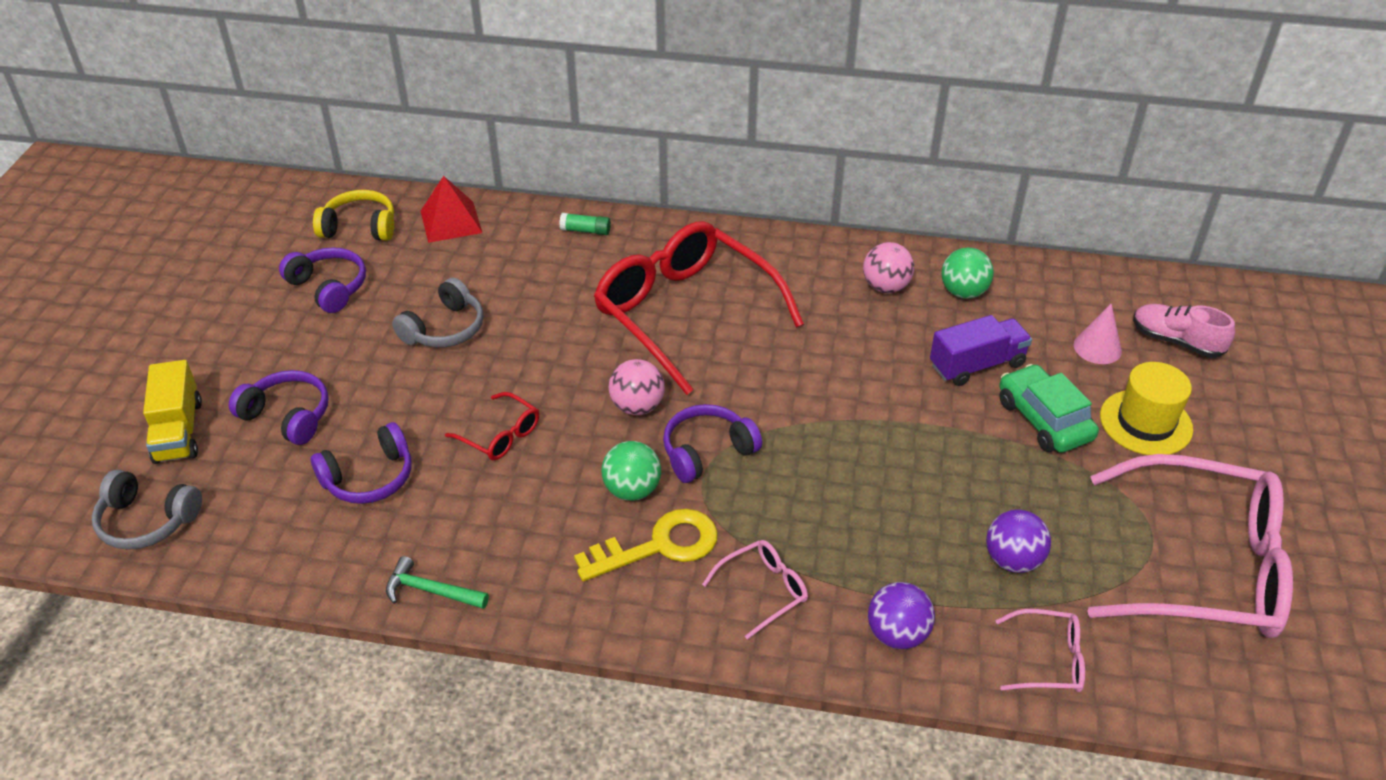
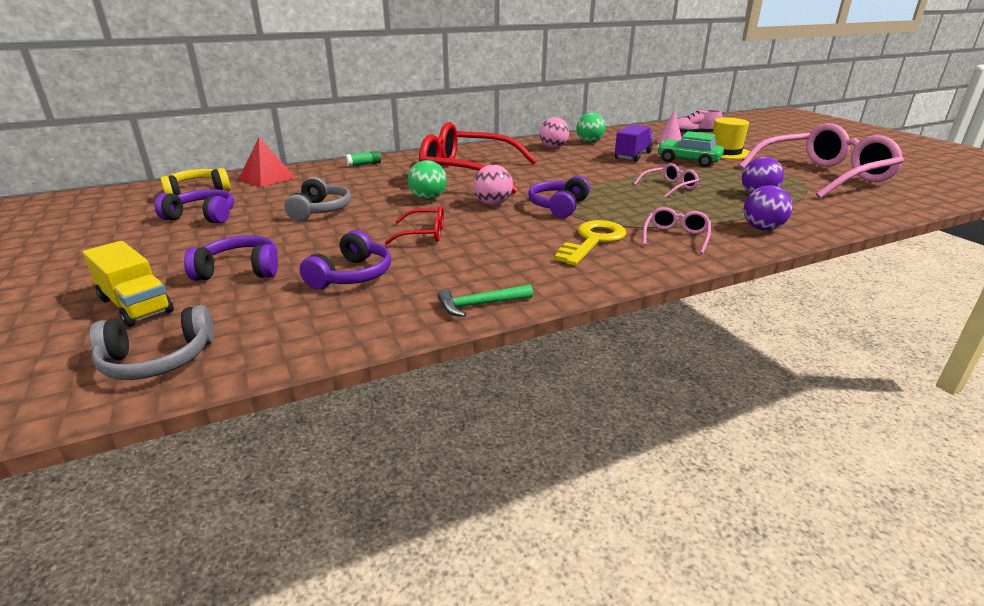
camera: 35 degrees left, 15 degrees down
green ball [601,441,661,501] -> green ball moved to [408,160,447,200]
pink glasses [995,609,1085,692] -> pink glasses moved to [634,163,699,198]

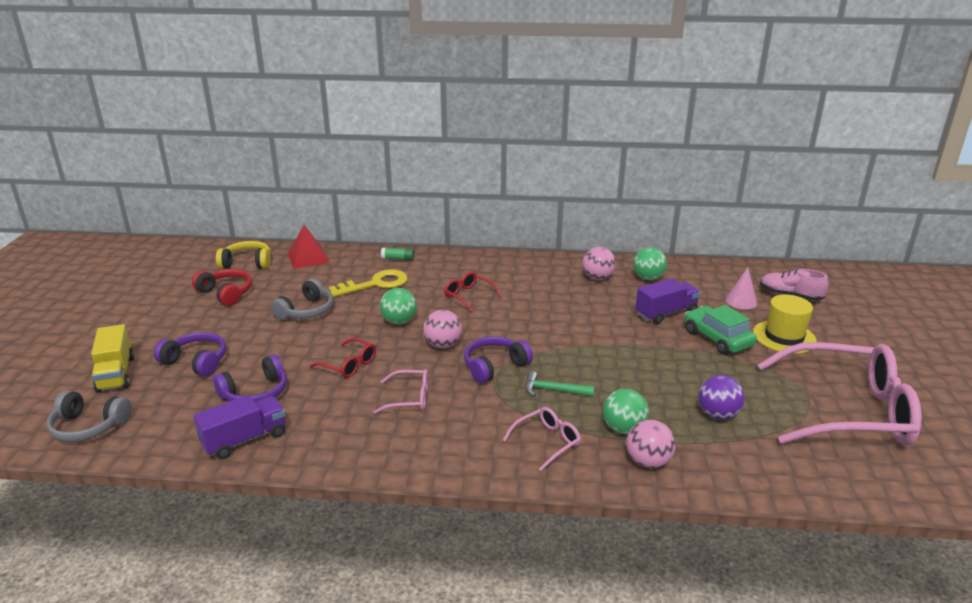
camera: 30 degrees right, 0 degrees up
purple headphones [154,189,234,223] -> red headphones [192,269,252,306]
red glasses [419,122,537,194] -> red glasses [444,272,502,312], size x0.42
green hammer [437,284,533,317] -> green hammer moved to [525,371,594,396]
yellow key [555,220,626,266] -> yellow key moved to [329,269,408,297]
pink glasses [634,163,699,198] -> pink glasses moved to [374,369,428,414]
purple ball [743,185,793,230] -> pink ball [626,419,676,468]
none -> purple truck [193,395,286,459]
none -> green ball [603,389,649,434]

